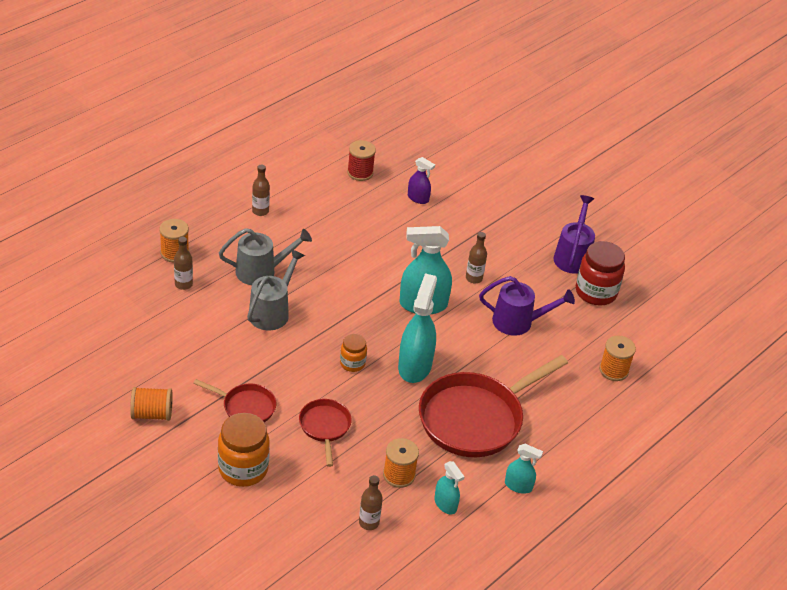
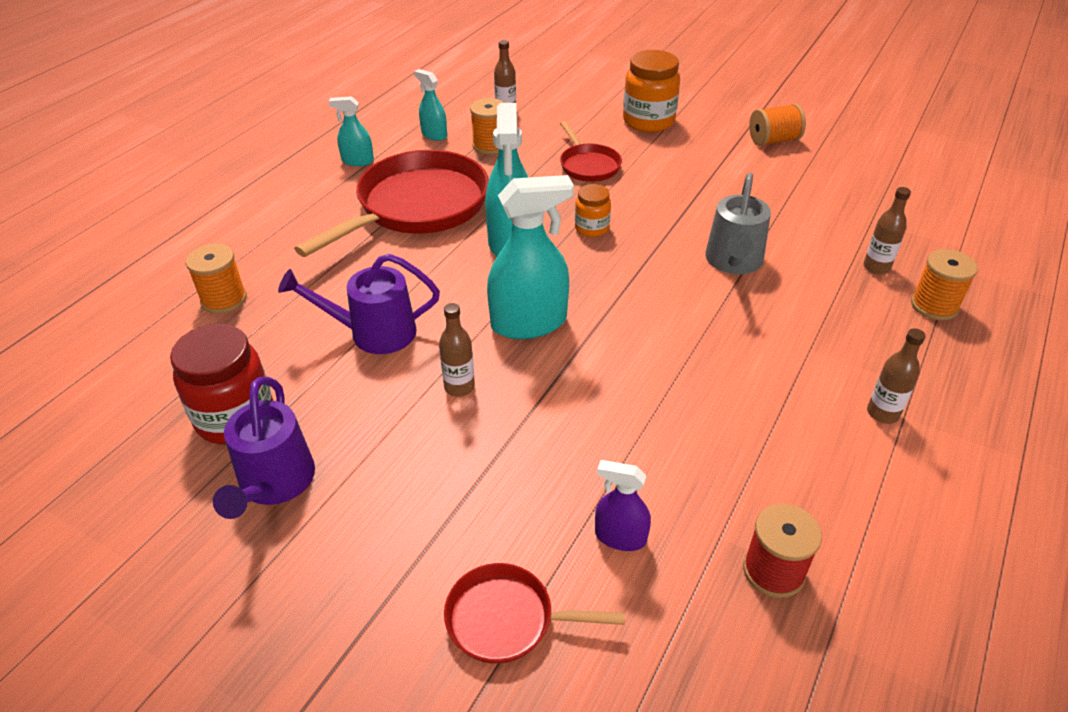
camera: 170 degrees right, 0 degrees up
red pan [193,379,276,422] -> red pan moved to [444,563,625,664]
grey watering can [219,228,312,285] -> none

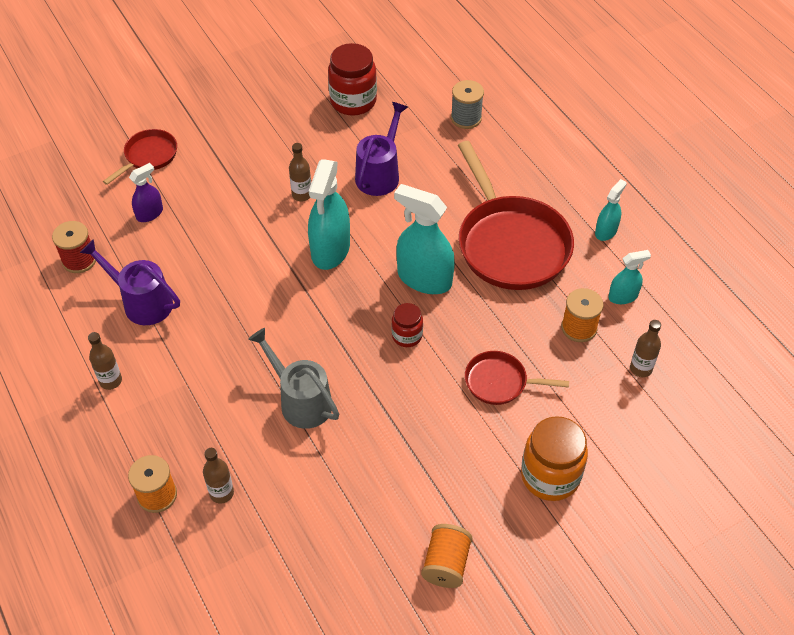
camera: 120 degrees right, 10 degrees up
orange spool [185,244,247,314] -> grey spool [451,80,484,129]
purple watering can [213,377,315,519] -> purple watering can moved to [80,239,180,325]
orange jar [575,184,611,237] -> red jar [392,303,423,347]

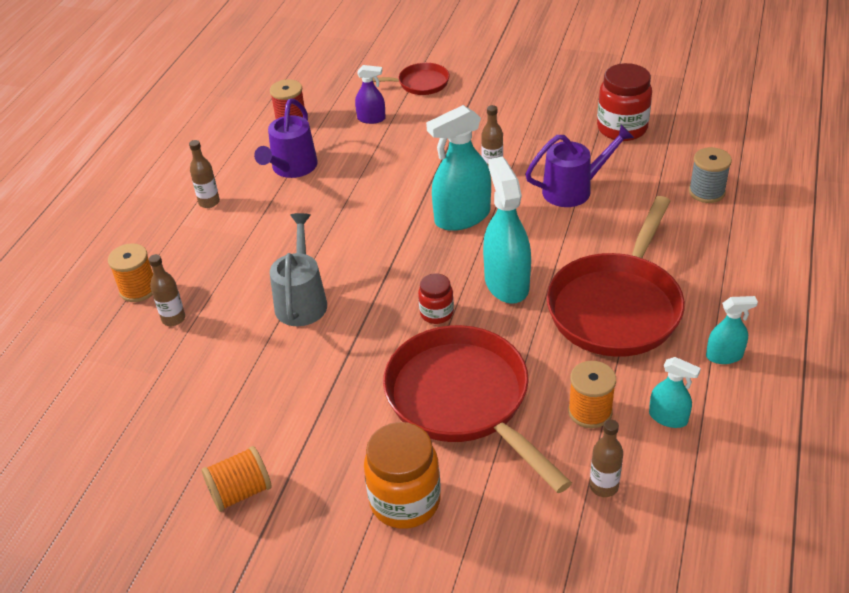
camera: 50 degrees right, 10 degrees down
purple watering can [80,239,180,325] -> purple watering can turned 150 degrees counterclockwise [254,99,318,178]
red pan [465,351,569,405] -> red pan [383,325,572,493], size x2.01

